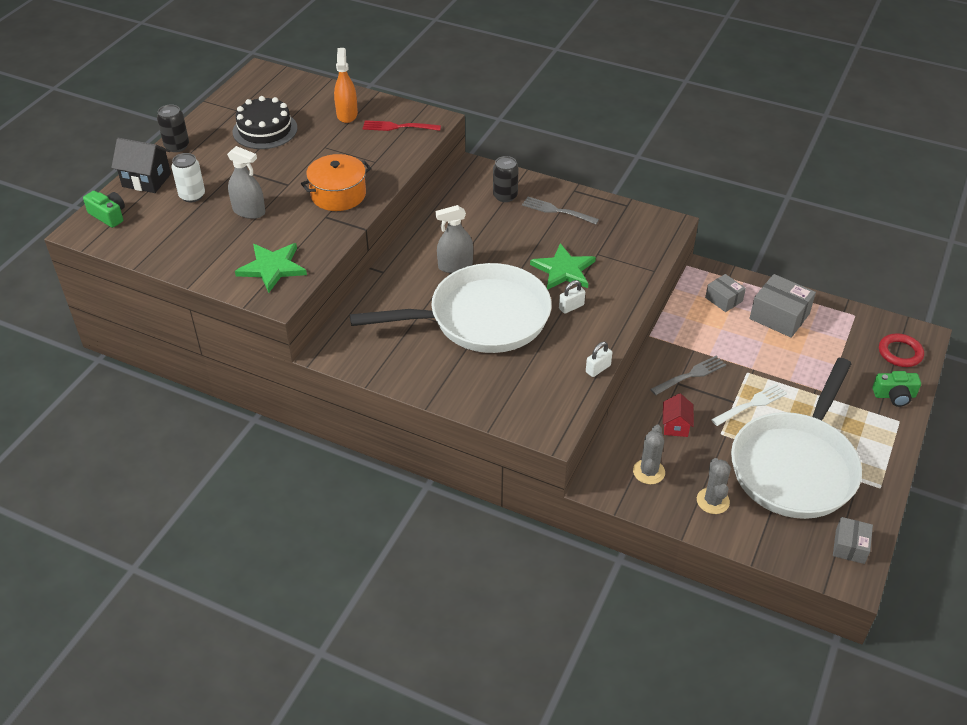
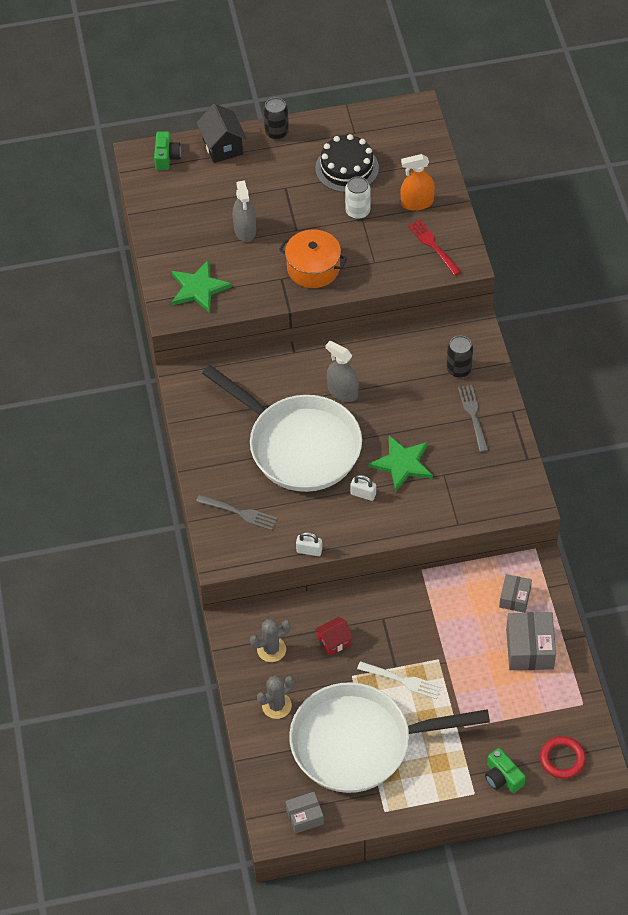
camera: 55 degrees right, 10 degrees up
white can [171,153,205,202] -> white can moved to [345,176,370,219]
orange spray bottle [334,48,358,123] -> orange spray bottle turned 150 degrees counterclockwise [401,154,435,211]
grey fork [650,355,726,395] -> grey fork moved to [196,495,278,531]

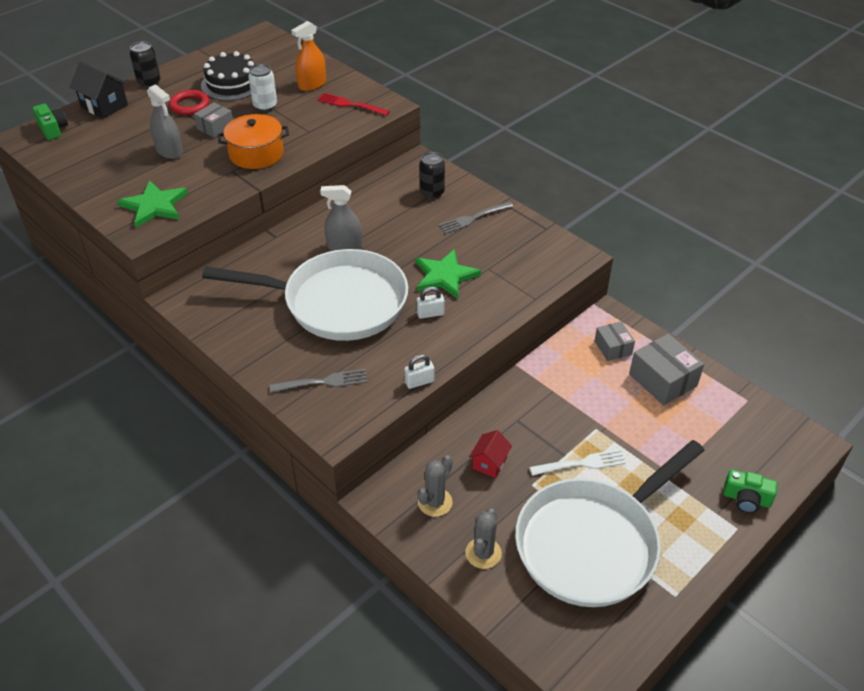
camera: 35 degrees left, 10 degrees down
grey box [286,792,324,834] -> grey box moved to [194,102,233,138]
grey fork [458,385,488,452] -> grey fork turned 75 degrees counterclockwise [438,201,514,234]
red ring [540,736,586,779] -> red ring moved to [169,90,210,115]

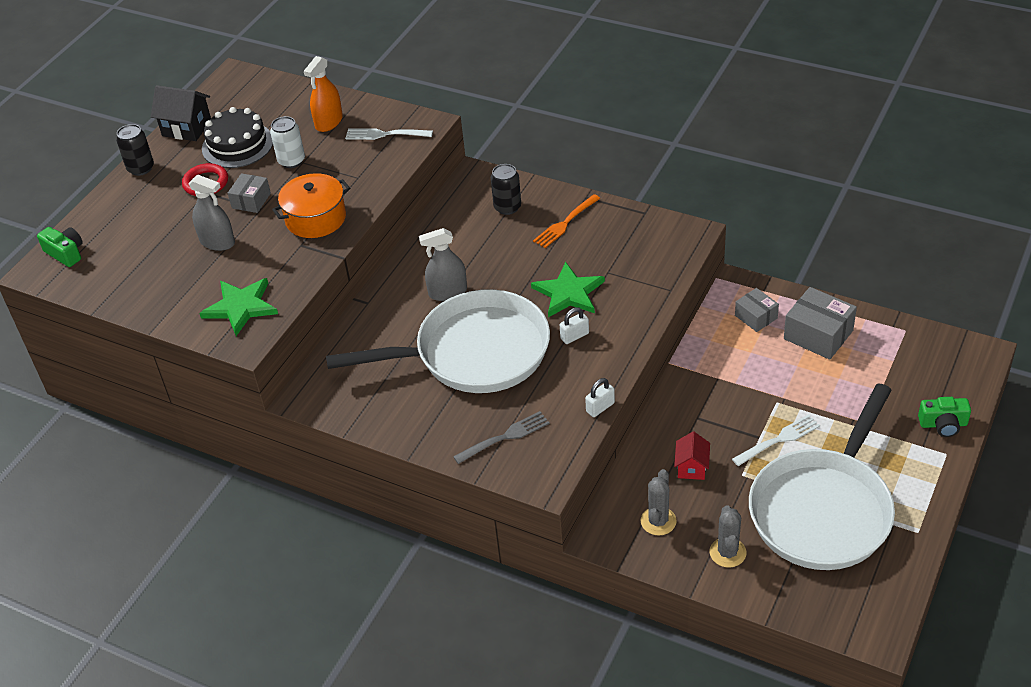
camera: 15 degrees left, 0 degrees up
black house [69,61,128,119] -> black house moved to [151,85,211,141]
red fork [317,93,390,116] -> white fork [345,128,433,140]
grey fork [438,201,514,234] -> orange fork [533,194,601,248]

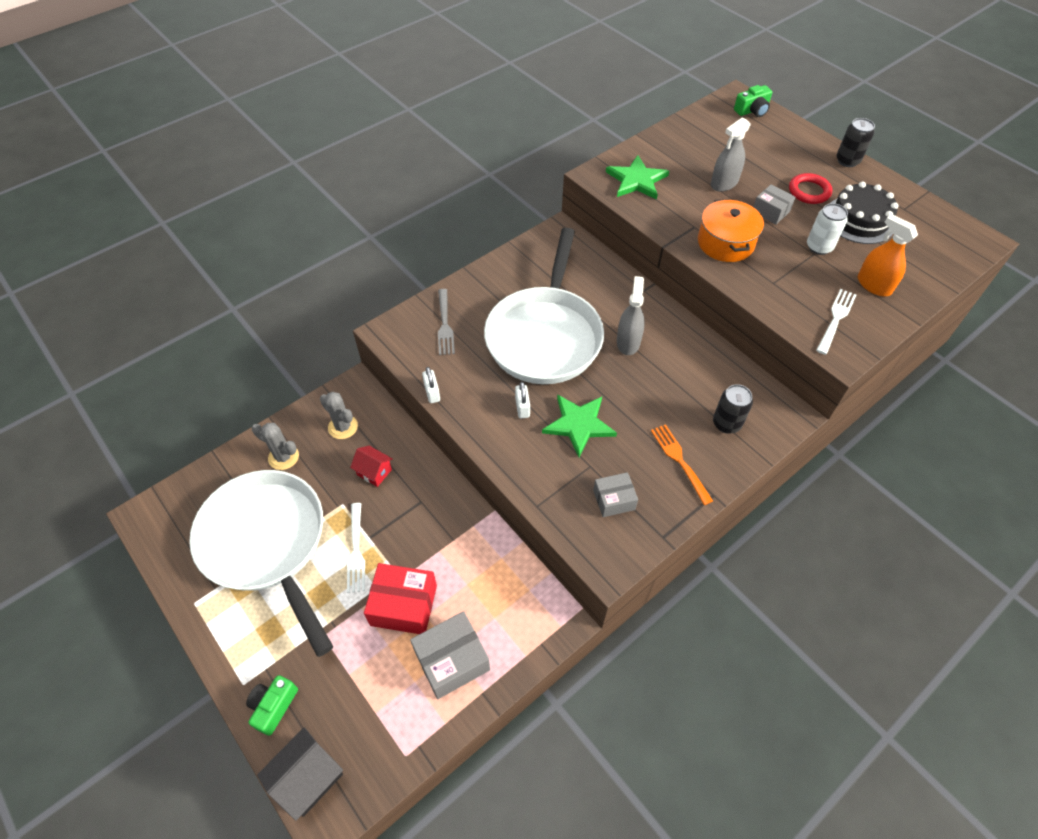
camera: 110 degrees right, 10 degrees up
black house [151,85,211,141] -> black house moved to [257,727,343,821]
grey box [735,288,779,332] -> grey box moved to [593,472,638,517]
none -> red box [364,563,437,634]

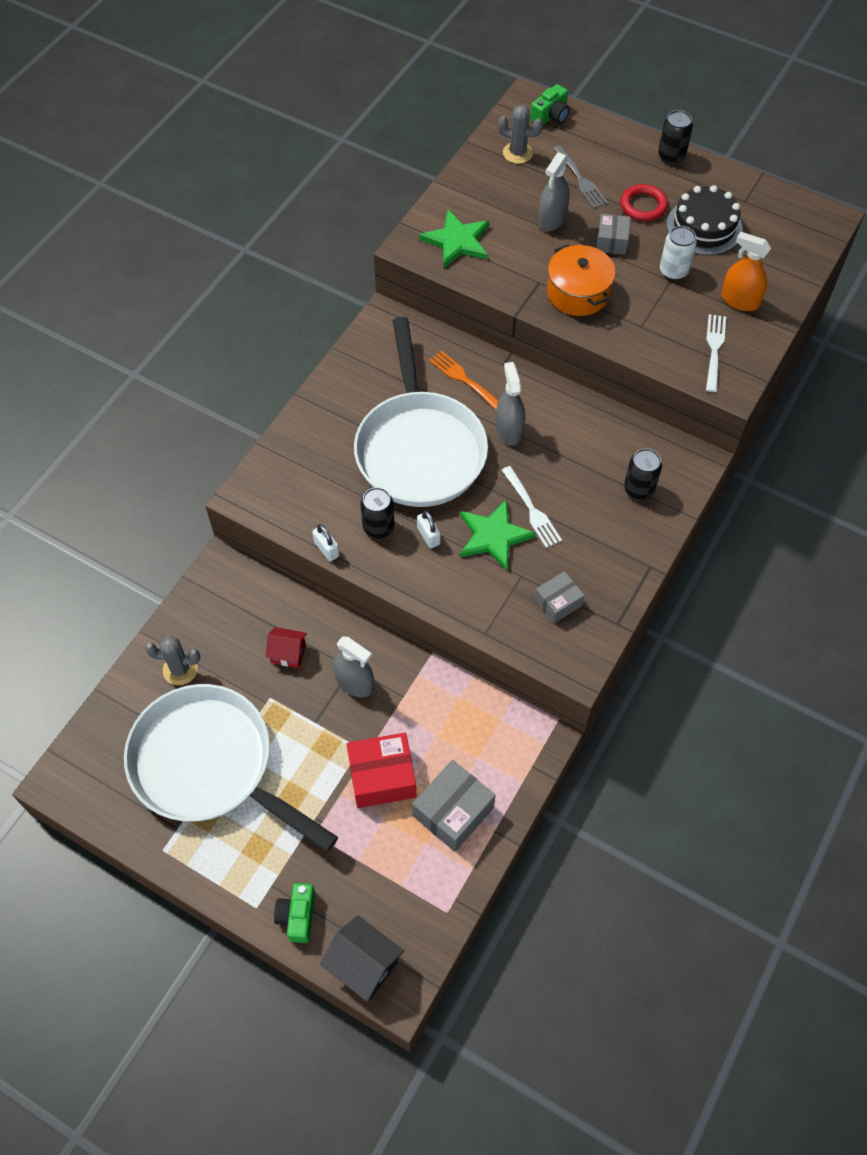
camera: 20 degrees left, 5 degrees up
black house [257,727,343,821] -> black house turned 75 degrees counterclockwise [320,915,404,1001]
grey cactus [320,392,358,439] -> grey cactus moved to [498,105,543,164]
white fork [347,503,365,593] -> white fork moved to [501,466,562,548]
grey fork [438,289,455,355] -> grey fork moved to [553,145,608,209]
orange fork [651,424,713,505] -> orange fork moved to [429,351,499,410]
grey box [753,184,796,224] -> grey box turned 75 degrees clockwise [597,214,630,255]
none -> grey spray bottle [333,636,374,698]
none -> black can [360,487,395,539]

